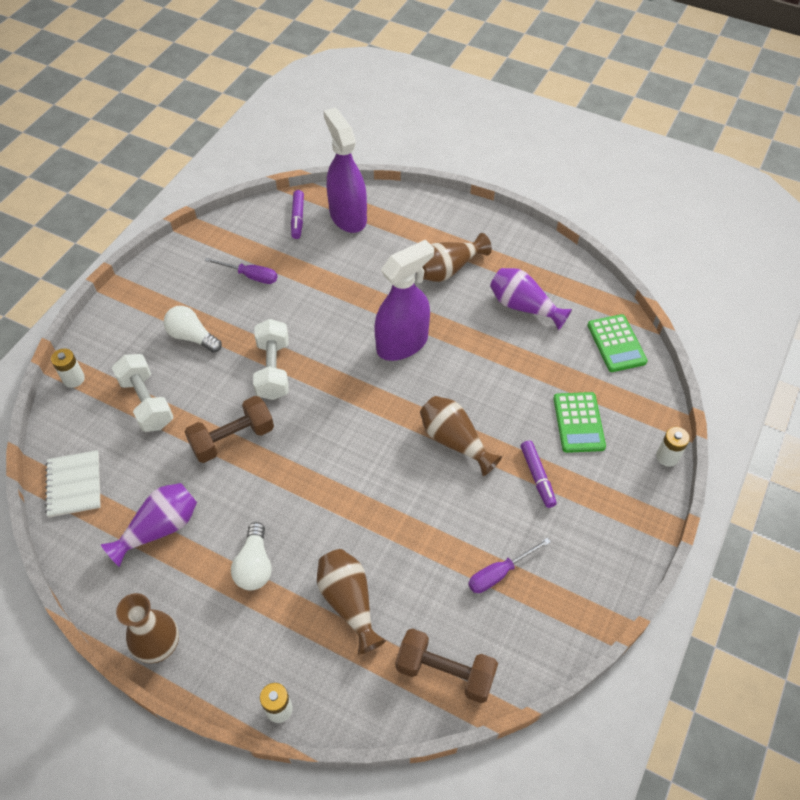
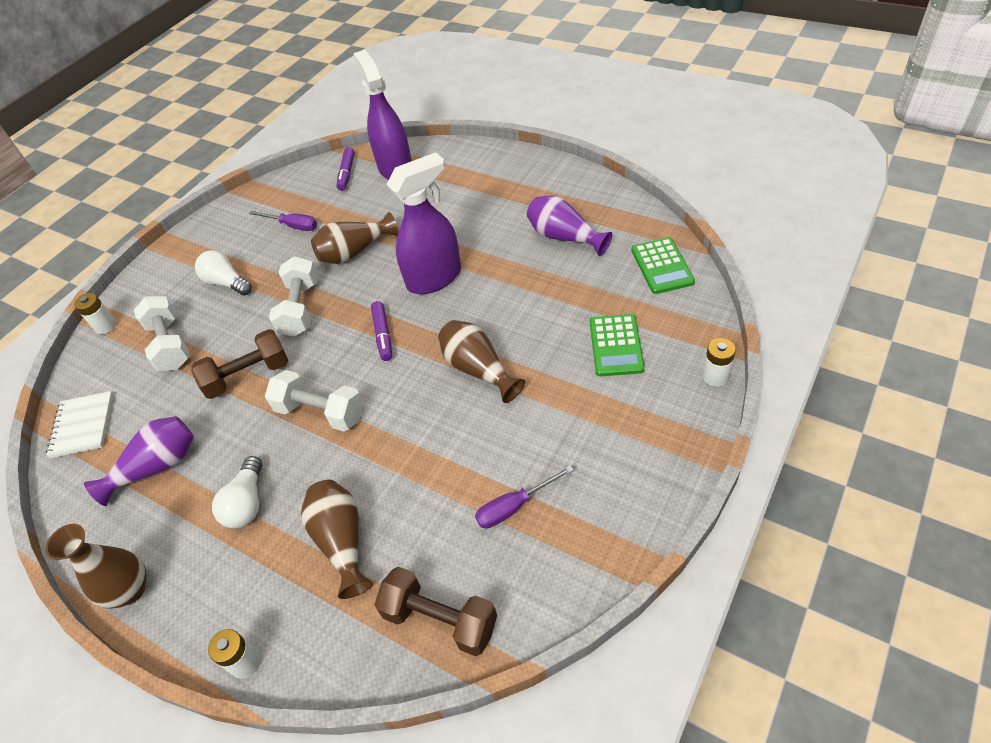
camera: 10 degrees right, 5 degrees down
brown vase [422,233,492,282] -> brown vase moved to [311,212,398,264]
purple marker [521,441,557,508] -> purple marker moved to [371,301,392,361]
none -> white dumbbell [265,370,364,431]

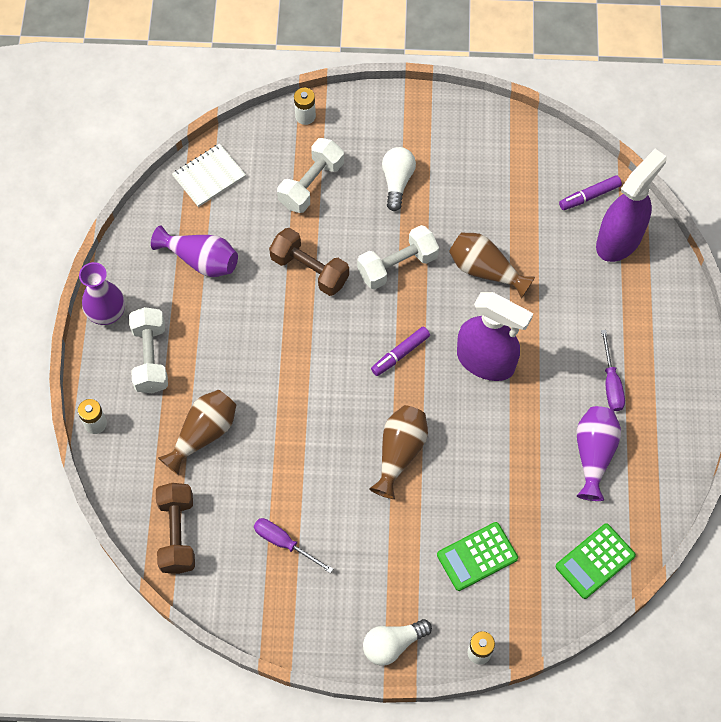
camera: 55 degrees right, 15 degrees up
brown vase [46,524,147,609] -> purple vase [79,262,125,325]
white light bulb [212,456,262,528] -> white light bulb moved to [363,619,432,666]
purple screwdriver [249,211,317,231] -> purple screwdriver moved to [601,330,625,411]
white dumbbell [265,370,364,431] -> white dumbbell moved to [129,307,168,393]

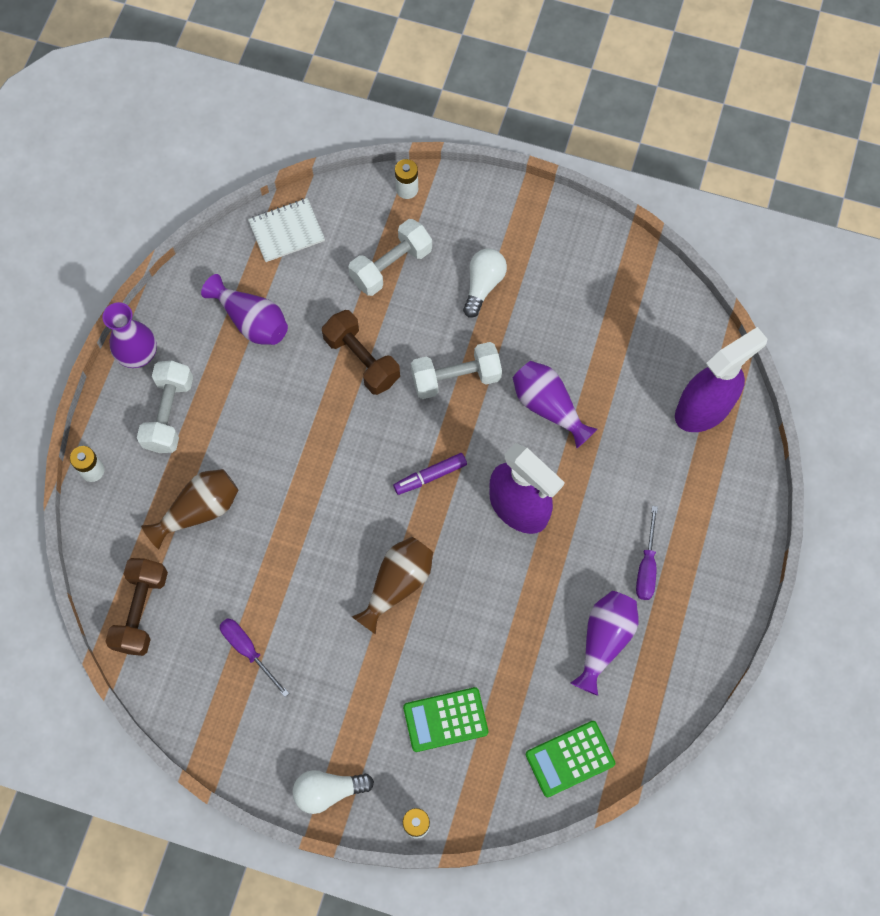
camera: 15 degrees right, 5 degrees up
brown vase [449,232,535,299] -> purple vase [513,361,597,449]
purple marker [559,175,622,210] -> none

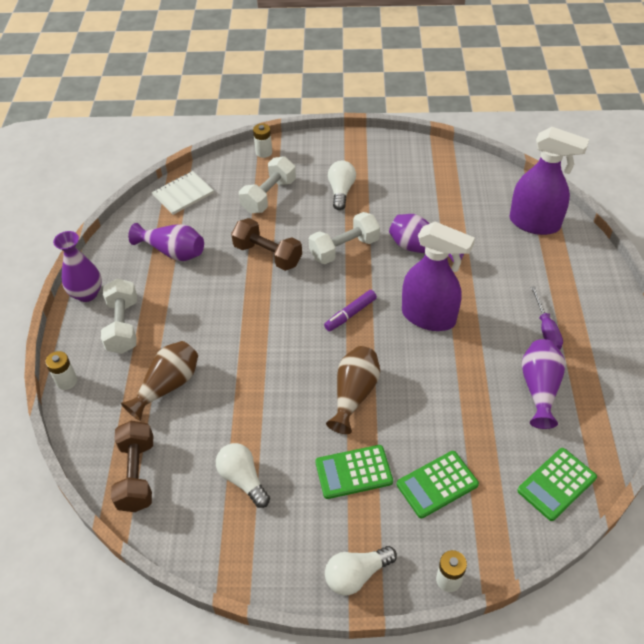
camera: 15 degrees left, 20 degrees down
purple screwdriver [220,618,289,697] -> white light bulb [216,443,270,508]
purple spray bottle [675,327,767,432] -> purple spray bottle turned 75 degrees clockwise [509,127,589,235]
none -> green calculator [315,445,393,499]

